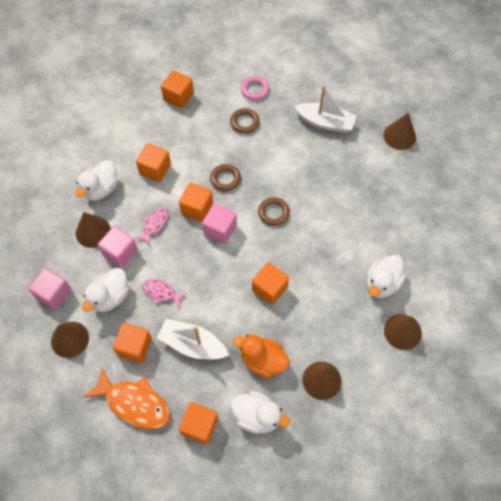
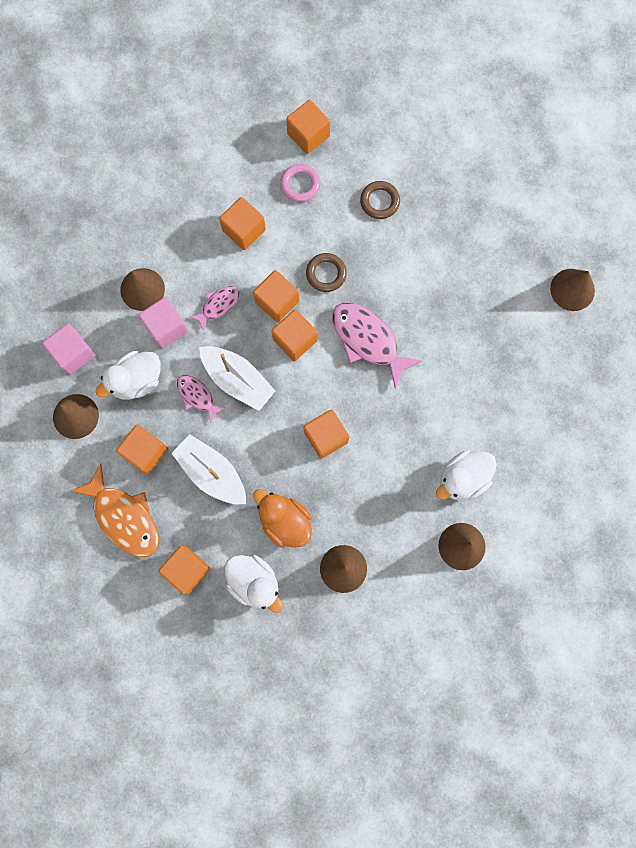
camera: 20 degrees right, 15 degrees up
white duck [76,160,118,201] -> none
pink cube [202,204,237,244] -> orange cube [271,309,317,361]
pink ring [241,76,269,100] -> pink ring moved to [280,164,320,202]
brown ring [258,197,290,226] -> pink fish [332,303,422,388]
white boat [294,85,356,133] -> white boat moved to [199,346,275,411]

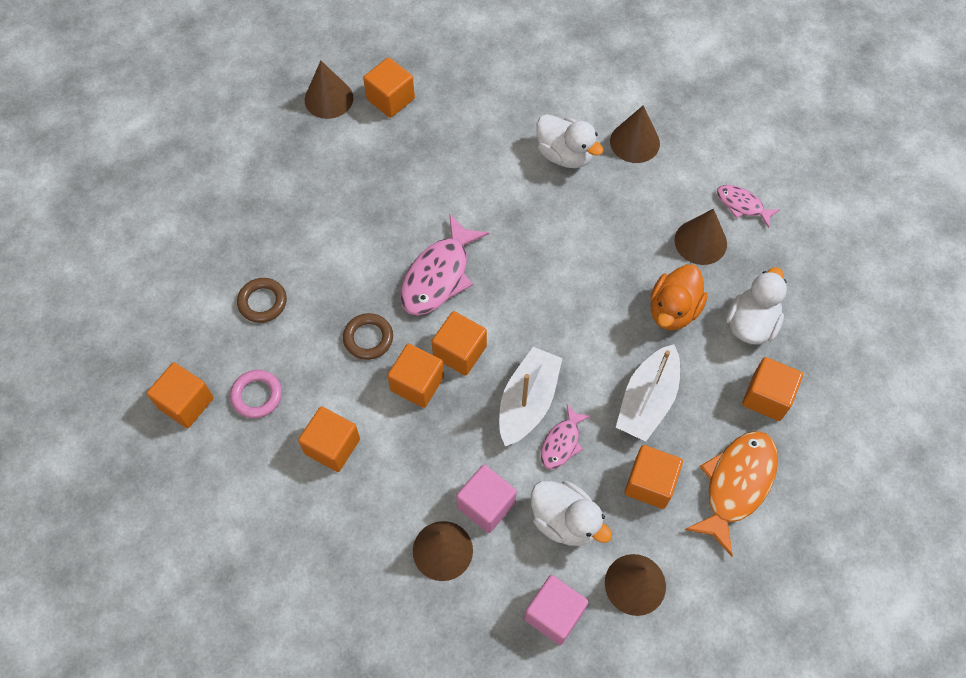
camera: 105 degrees left, 15 degrees down
pink fish [189,286,240,331] -> pink fish moved to [717,185,780,228]
orange cube [304,409,349,459] -> orange cube moved to [363,57,415,118]

